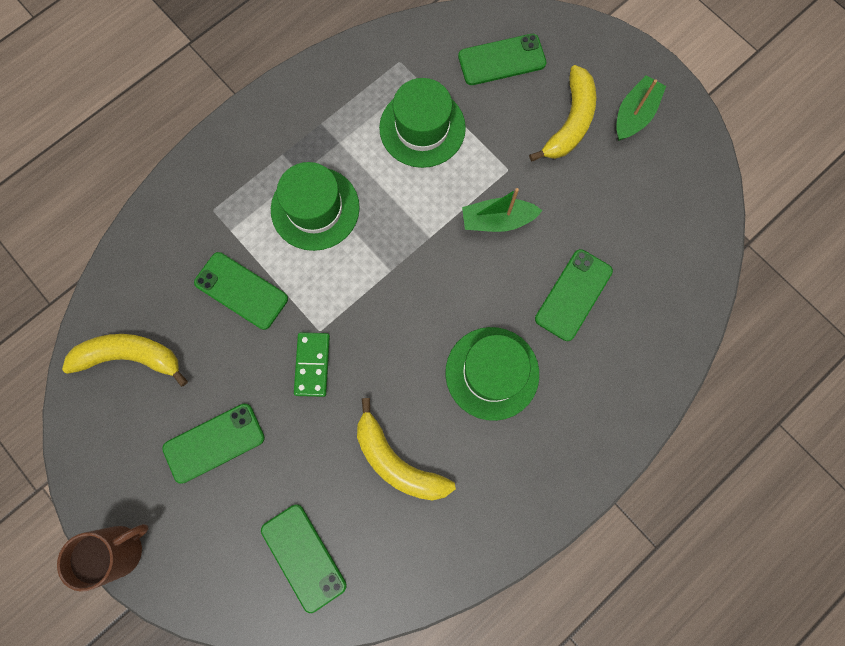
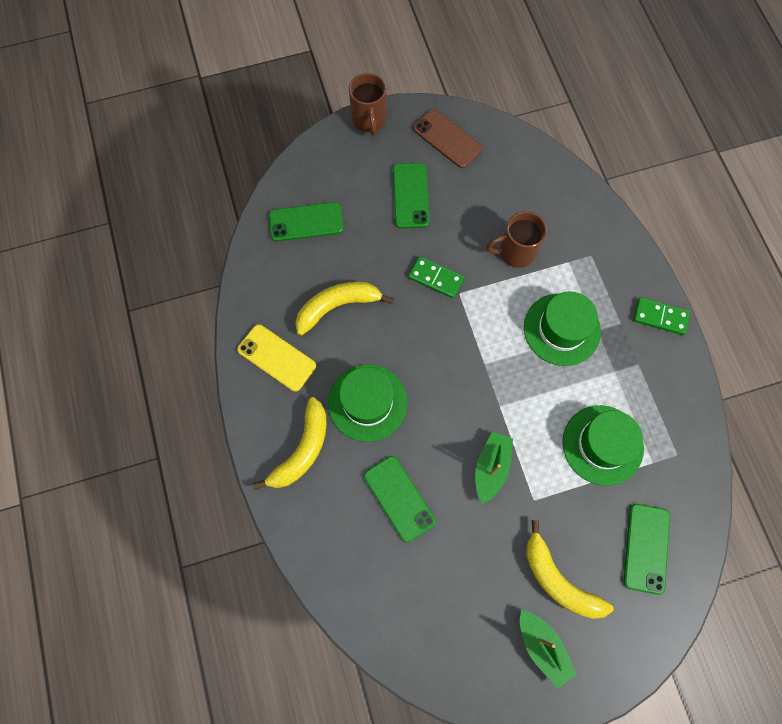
camera: 115 degrees right, 5 degrees down
yellow banana [62,334,188,387] -> yellow banana moved to [253,397,327,490]
green phone [194,252,288,330] -> brown mug [486,211,547,268]
none -> yellow phone [237,324,316,392]
none -> brown phone [413,109,483,168]
none -> green domino [633,297,690,335]

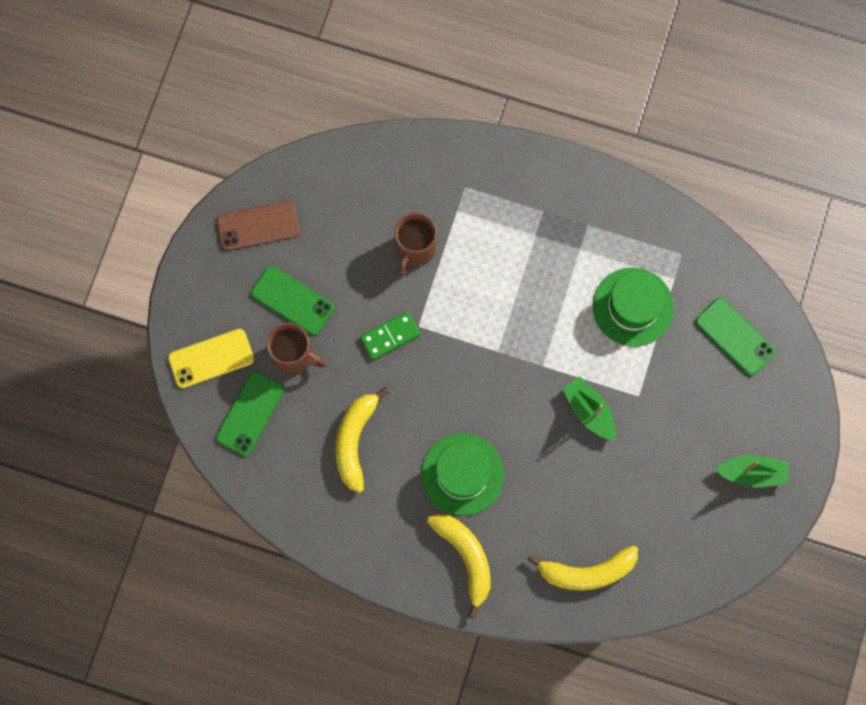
camera: 55 degrees left, 5 degrees up
yellow phone [237,324,316,392] -> yellow phone moved to [168,329,254,388]
brown mug [349,73,386,136] -> brown mug moved to [267,323,327,374]
green phone [364,456,436,543] -> none
green hat [524,291,601,366] -> none
yellow banana [526,520,614,619] -> yellow banana moved to [527,545,638,591]
green domino [633,297,690,335] -> none

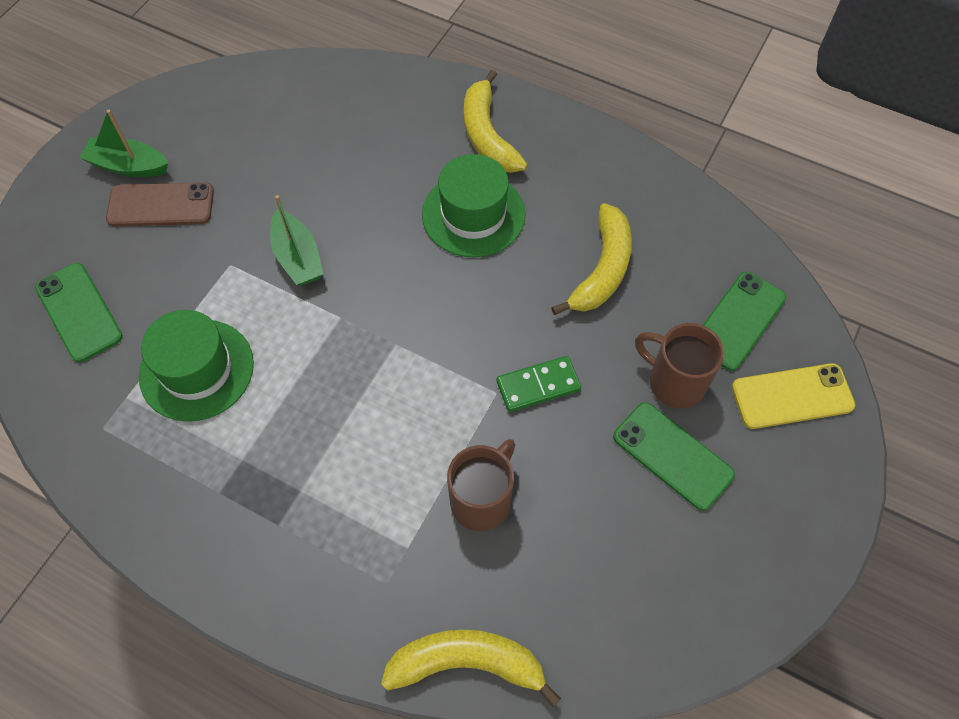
camera: 170 degrees left, 15 degrees down
brown phone [216,201,300,251] -> brown phone moved to [106,182,214,227]
yellow banana [527,545,638,591] -> yellow banana moved to [381,629,561,707]

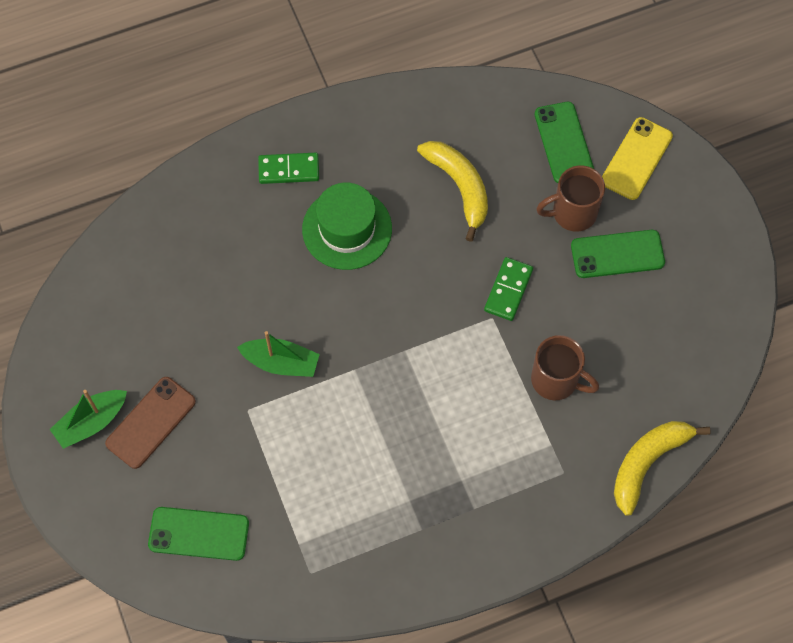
camera: 50 degrees left, 5 degrees up
green hat [139,310,254,422] -> none
brown mug [447,439,515,531] -> brown mug turned 135 degrees clockwise [531,335,599,400]
yellow banana [464,70,527,173] -> green domino [258,153,319,184]

